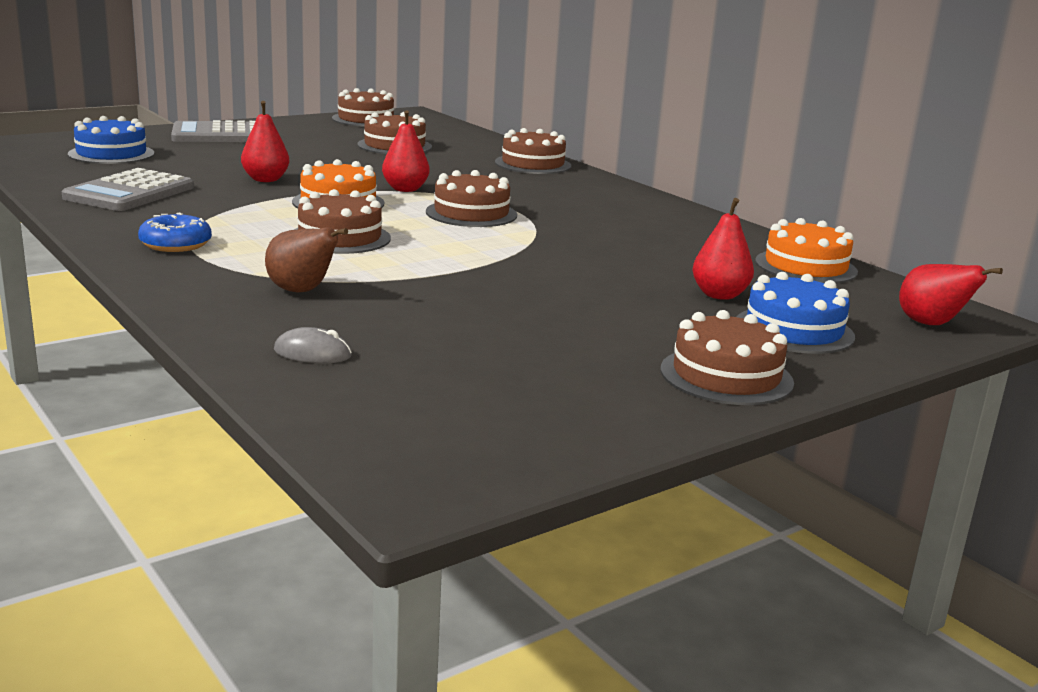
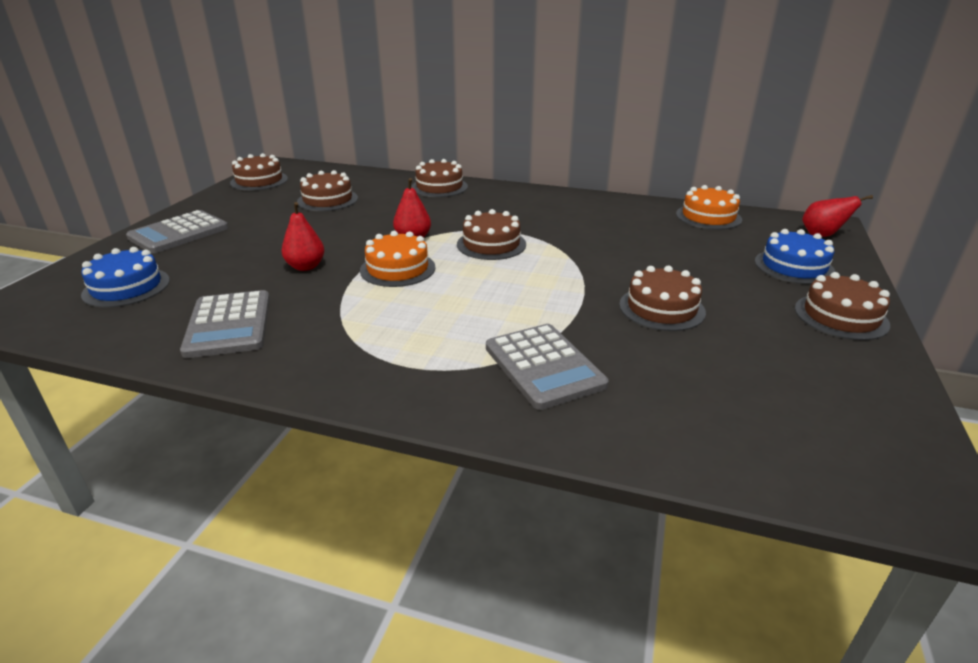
camera: 35 degrees left, 10 degrees up
blue donut [138,213,212,252] -> none
brown pear [265,227,348,293] -> grey calculator [486,324,609,410]
grey mouse [274,327,352,363] -> none
brown cake [294,189,391,254] -> brown cake moved to [619,266,706,331]
red pear [693,198,754,300] -> none

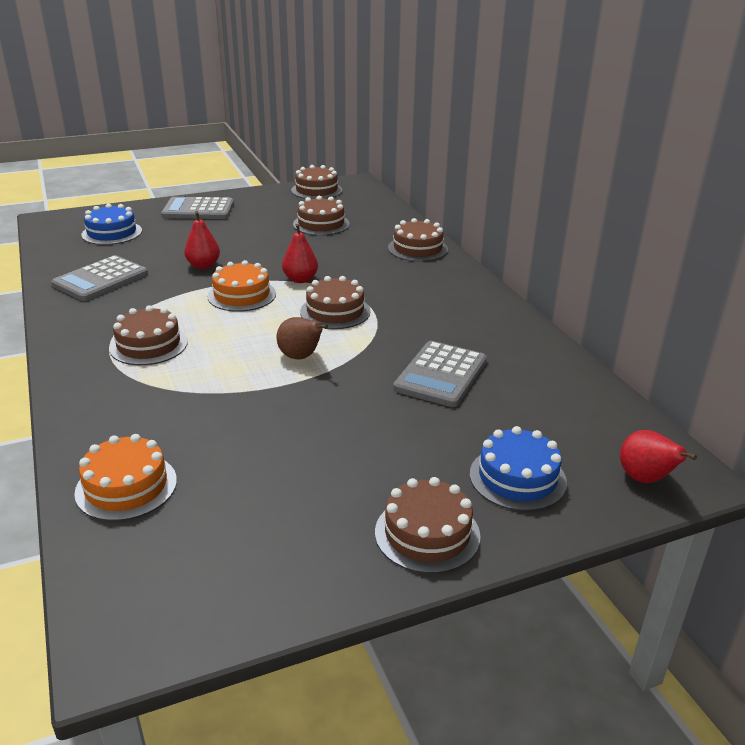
camera: 50 degrees right, 0 degrees up
grey calculator [486,324,609,410] -> grey calculator moved to [393,341,487,407]
brown cake [619,266,706,331] -> brown cake moved to [109,305,188,365]
orange cake [676,185,742,230] -> orange cake moved to [74,434,177,521]
none -> brown pear [277,317,328,359]

